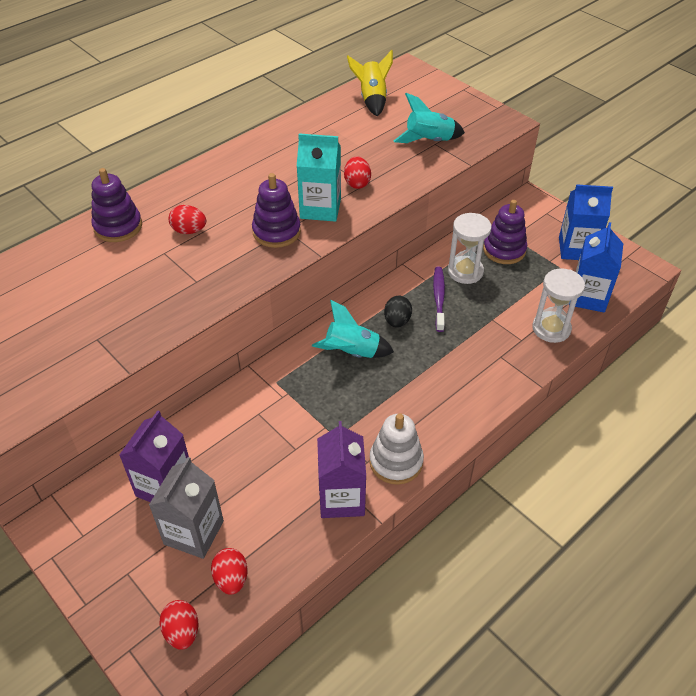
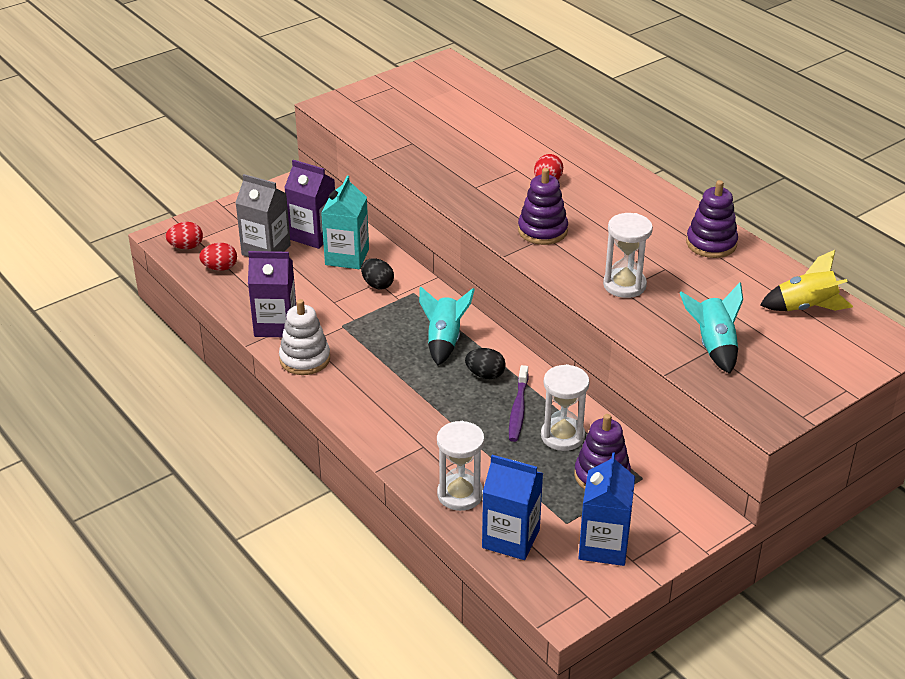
camera: 95 degrees right, 10 degrees down
purple stacking toy [91,168,142,242] -> purple stacking toy moved to [686,180,738,258]
turquoise carton [297,134,341,222] -> turquoise carton moved to [321,176,369,269]
red egg [344,156,371,189] -> white hourglass [603,213,653,298]
purple toothbrush [433,267,445,332] -> purple toothbrush turned 90 degrees clockwise [509,365,528,442]
none -> black egg [361,258,394,289]

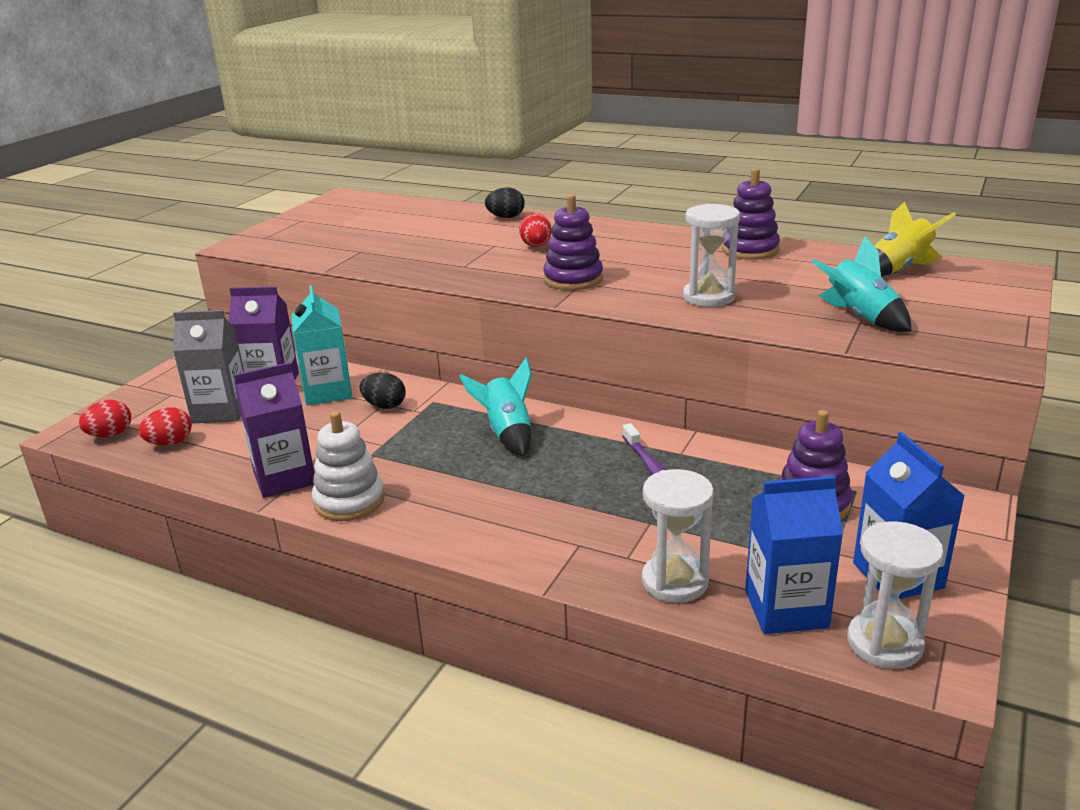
camera: 25 degrees left, 10 degrees down
black egg [465,348,506,379] -> black egg moved to [485,188,525,218]
white hourglass [541,364,590,451] -> white hourglass moved to [847,521,944,669]

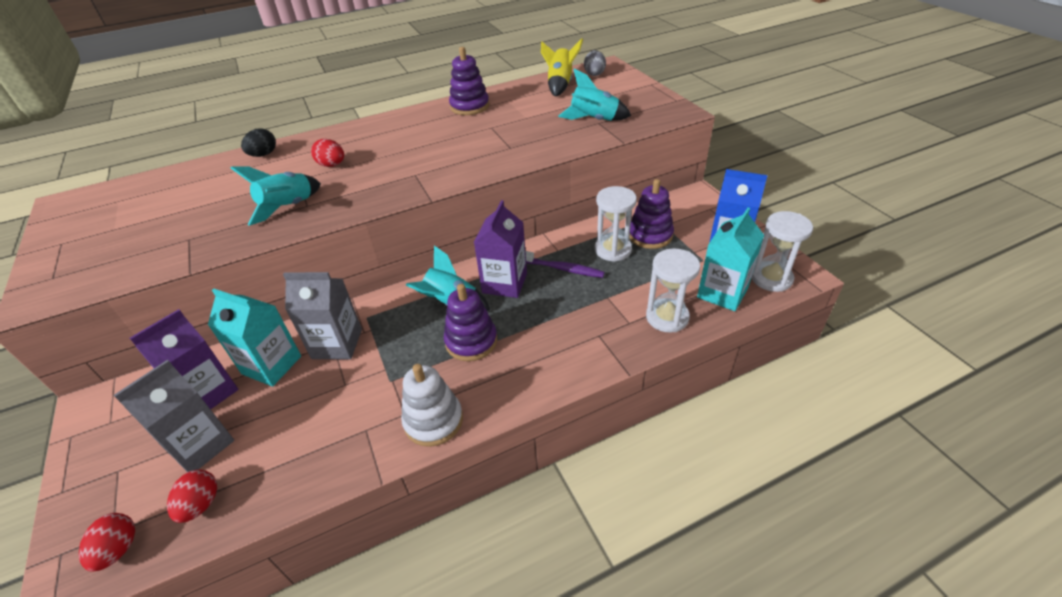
camera: 50 degrees left, 15 degrees up
purple carton [234,362,314,498] -> purple carton moved to [474,200,527,298]
black egg [360,373,405,409] -> grey carton [283,272,362,359]
purple stacking toy [543,194,603,290] -> purple stacking toy moved to [444,284,497,361]
white hourglass [683,204,740,307] -> white hourglass moved to [595,186,637,262]
blue carton [745,476,843,634] -> turquoise carton [697,208,764,311]
none -> turquoise rocket [231,166,321,226]
none -> grey egg [584,50,606,76]

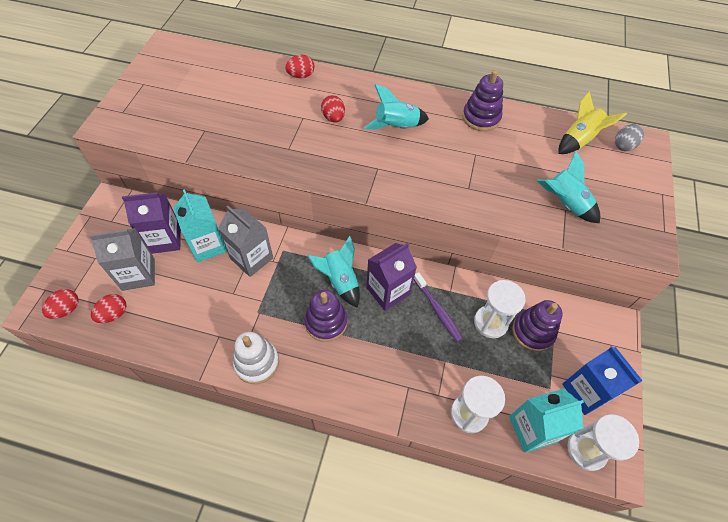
camera: 35 degrees right, 15 degrees up
turquoise rocket [231,166,321,226] -> turquoise rocket moved to [364,84,429,129]
black egg [241,128,276,157] -> red egg [285,55,315,78]

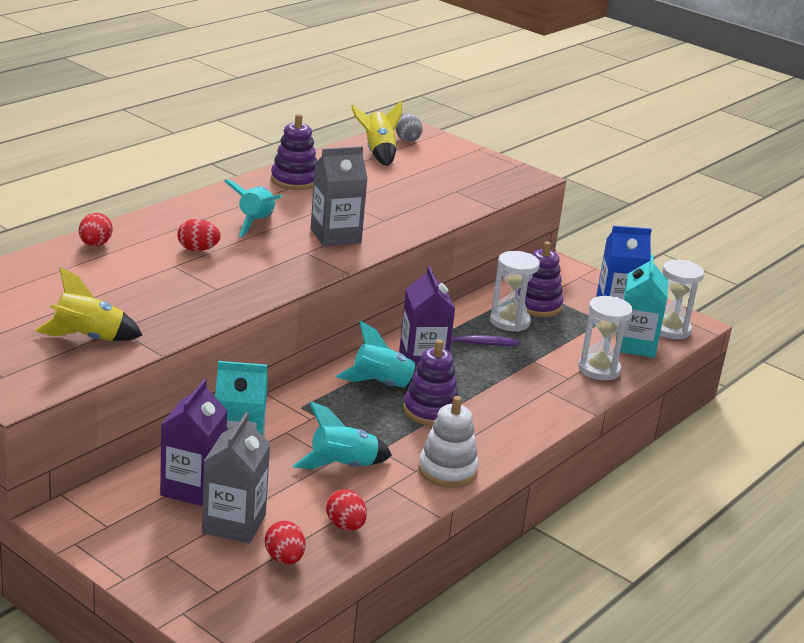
camera: 65 degrees left, 30 degrees down
red egg [42,289,79,319] -> red egg moved to [326,489,367,531]
grey carton [218,206,273,277] -> grey carton moved to [311,146,368,246]
turquoise rocket [537,151,600,223] -> turquoise rocket moved to [293,401,392,469]
none -> yellow rocket [35,267,143,341]

